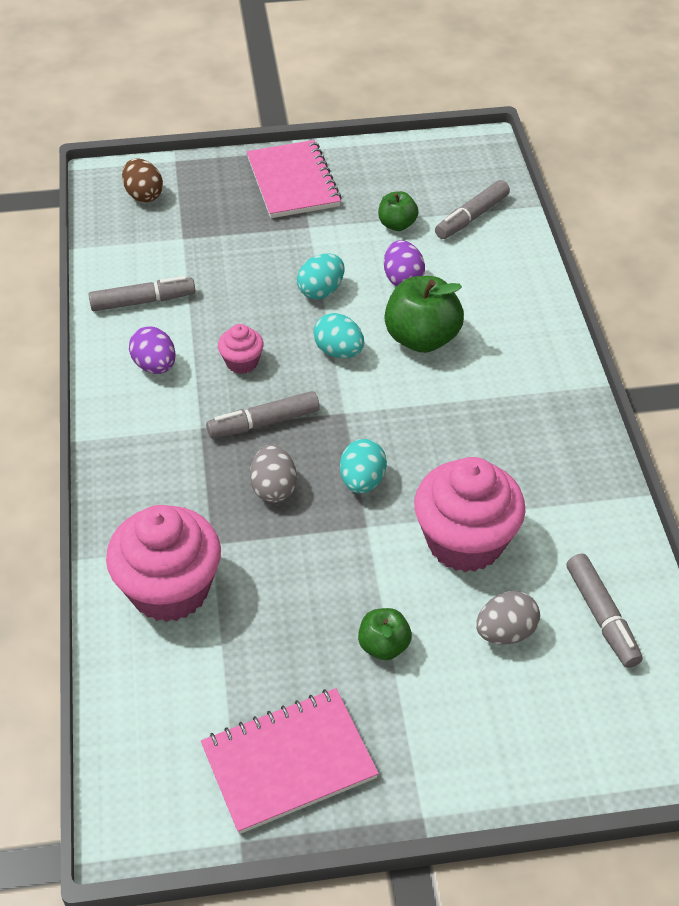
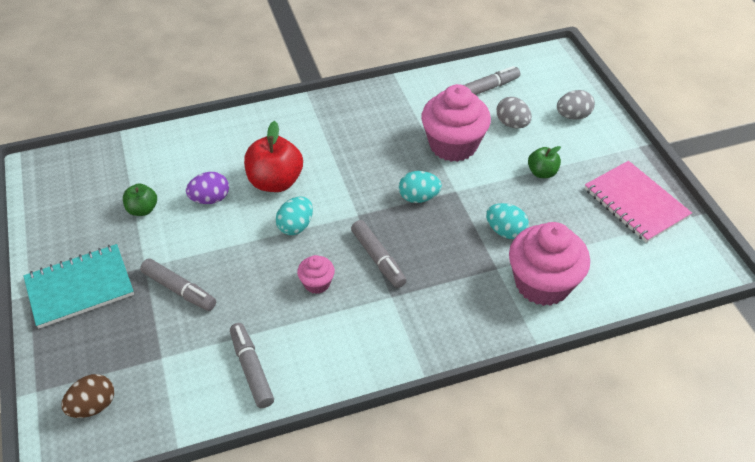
camera: 100 degrees left, 0 degrees up
purple egg [129,327,176,374] -> none
pink notebook [247,140,342,218] -> turquoise notebook [23,244,134,328]
grey egg [250,445,297,503] -> grey egg moved to [557,90,595,120]
turquoise egg [297,253,344,299] -> turquoise egg moved to [486,203,529,239]
green apple [385,276,464,353] -> red apple [244,121,303,192]
grey marker [435,180,510,239] -> grey marker moved to [140,258,216,311]

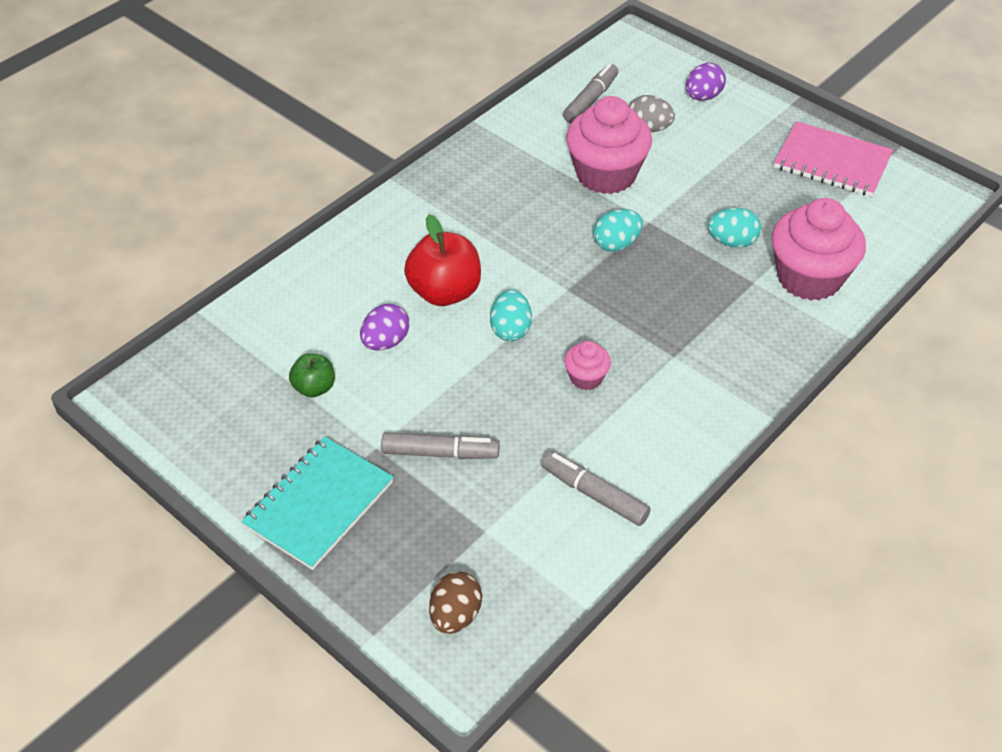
camera: 30 degrees left, 0 degrees up
grey marker [351,220,407,288] -> none
green apple [528,146,561,178] -> none
grey egg [557,90,595,120] -> purple egg [686,63,726,101]

